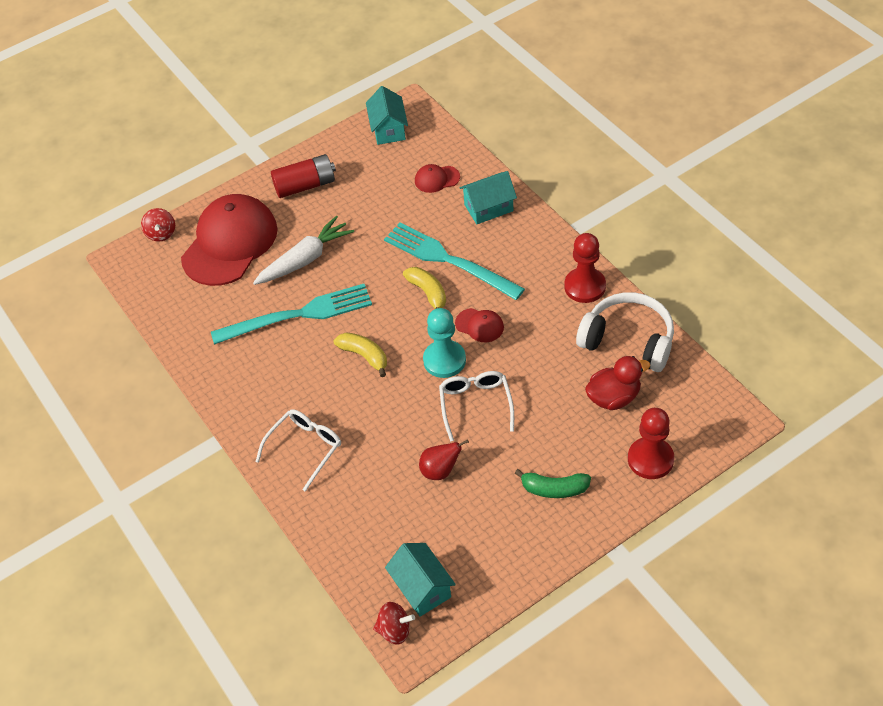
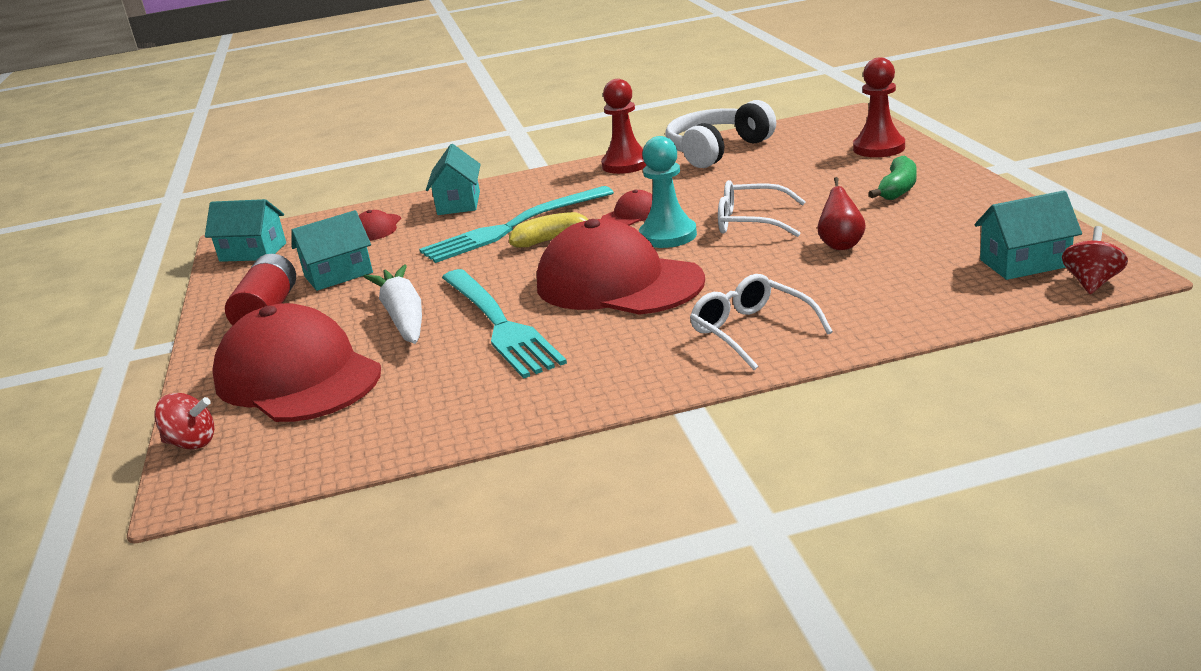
camera: 70 degrees left, 25 degrees down
turquoise fork [211,284,372,345] -> turquoise fork turned 150 degrees clockwise [442,269,567,379]
yellow banana [334,332,387,377] -> red cap [537,219,705,315]
red duck [585,356,650,410] -> none
none -> turquoise house [291,210,373,291]

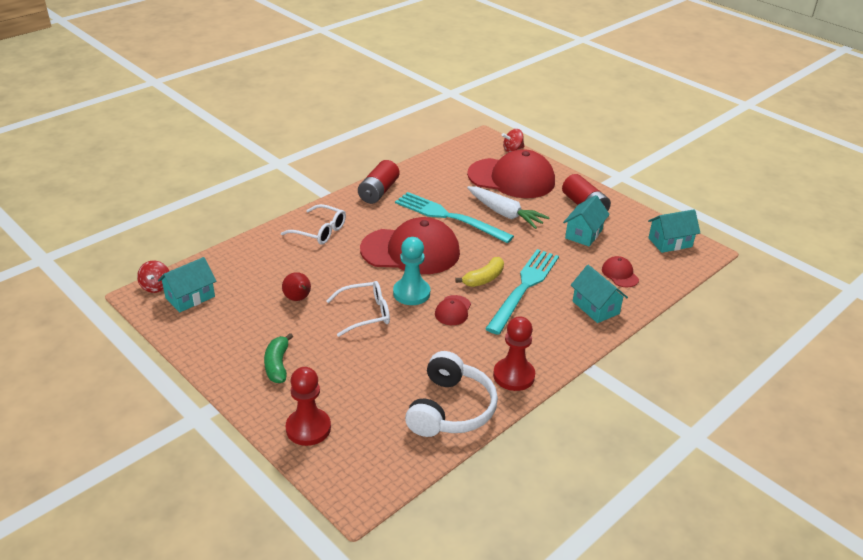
camera: 145 degrees right, 10 degrees up
none -> red battery [358,160,399,204]

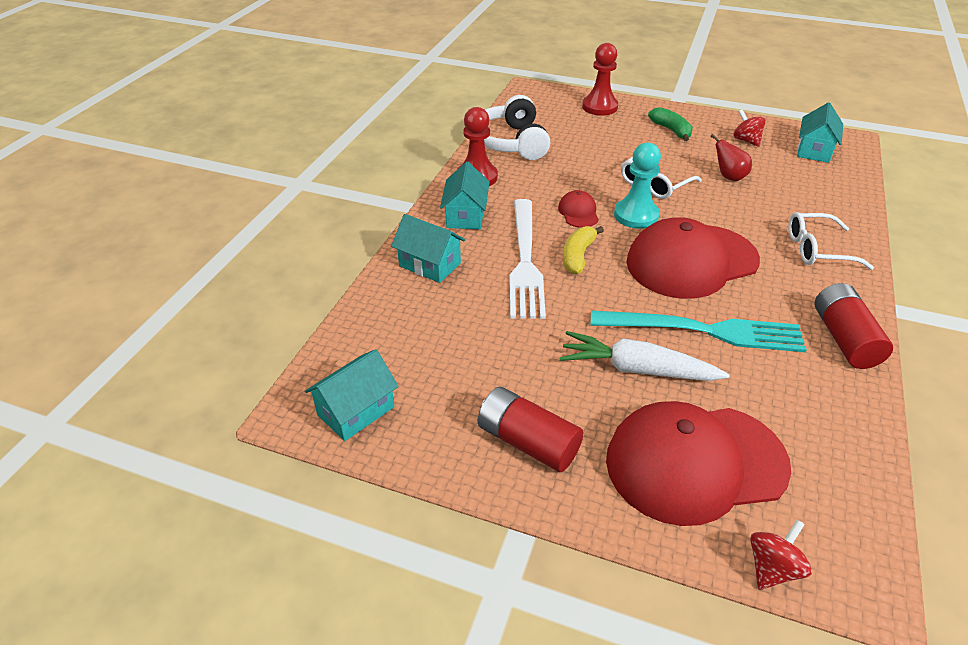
camera: 155 degrees right, 5 degrees up
red spinning top [137,260,169,293] -> red spinning top moved to [733,109,766,147]
turquoise fork [485,249,559,335] -> white fork [509,199,546,319]
turquoise house [563,195,610,246] -> turquoise house moved to [440,162,489,229]
red cap [602,256,639,288] -> none

